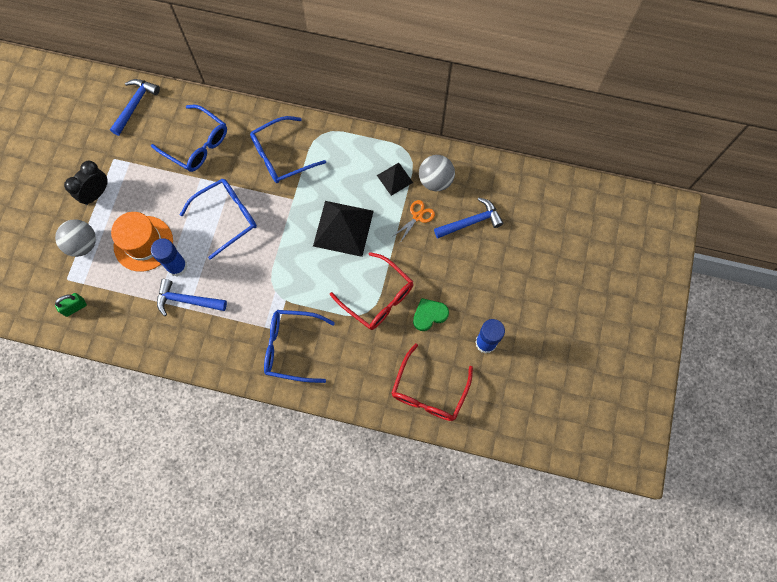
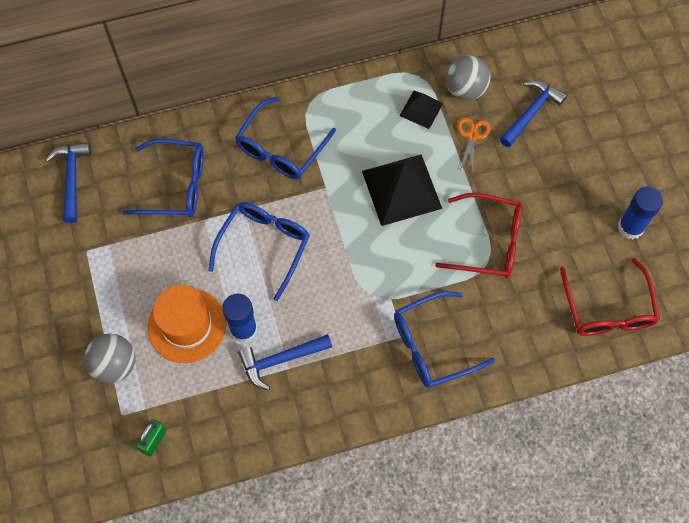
camera: 30 degrees left, 5 degrees down
black clock [64,161,108,205] -> none
green heart [413,298,449,331] -> none

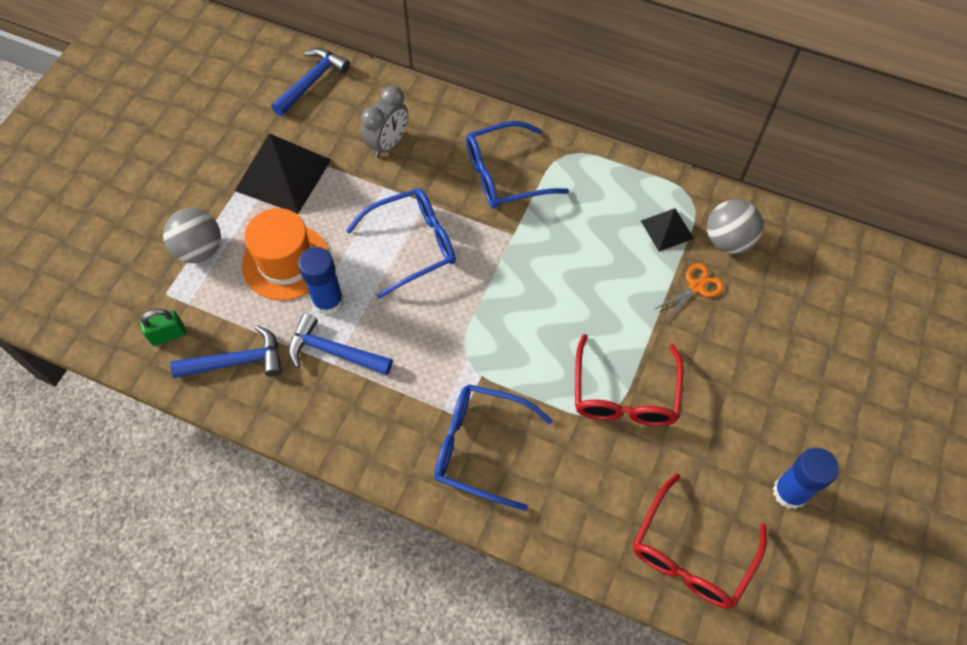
camera: 40 degrees right, 5 degrees down
blue glasses [122,139,204,217] -> grey clock [361,86,408,158]
black pyramid [362,154,442,226] -> black pyramid moved to [235,133,331,214]
red glasses [435,193,522,278] -> red glasses turned 45 degrees clockwise [575,334,683,426]
blue hammer [500,80,567,147] -> blue hammer moved to [170,326,282,378]

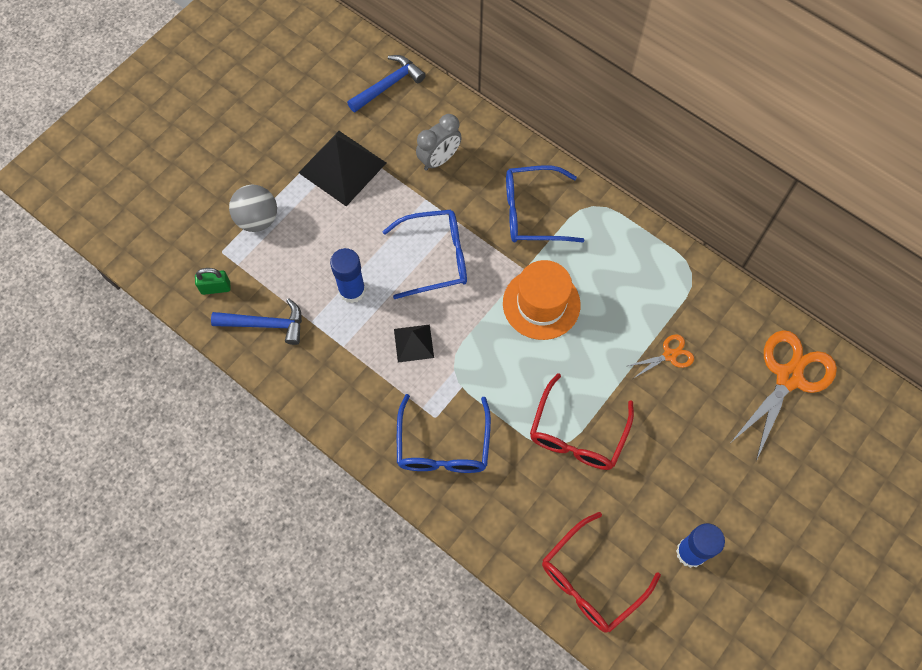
camera: 15 degrees right, 5 degrees up
orange hat [242,208,329,300] -> orange hat moved to [503,260,581,340]
blue hammer [288,313,393,375] -> none
blue glasses [434,384,553,511] -> blue glasses turned 120 degrees counterclockwise [397,394,491,473]
black pyramid [641,208,694,252] -> black pyramid moved to [394,324,434,363]
grey ball [707,199,763,254] -> none
none -> orange scissors [731,330,837,461]

